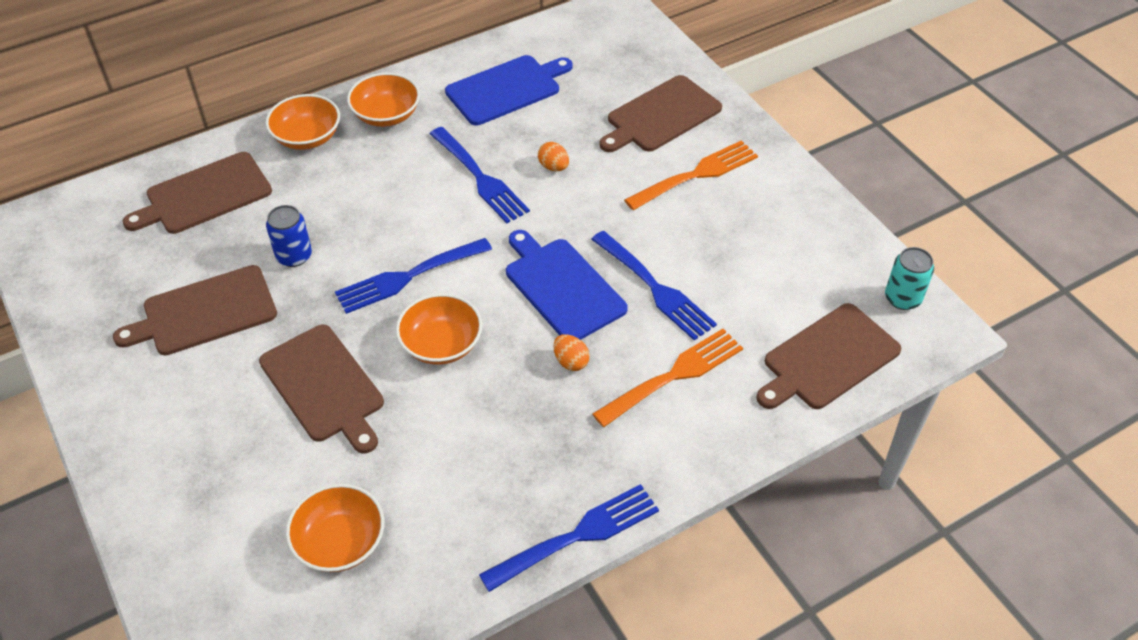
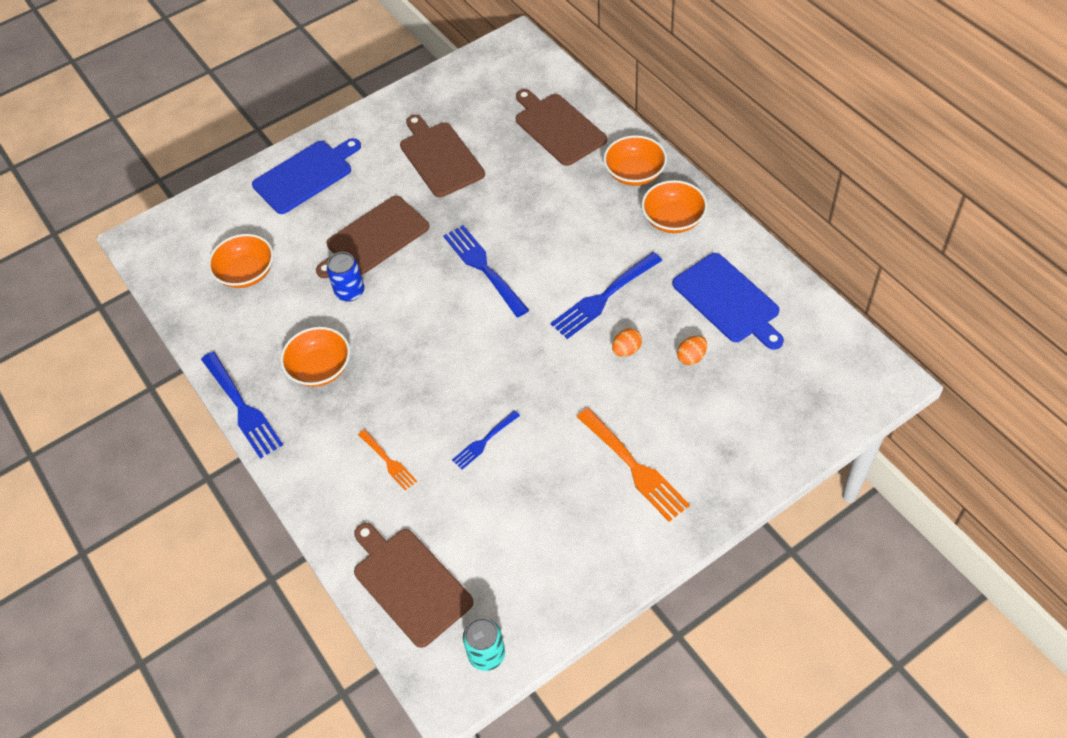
camera: 90 degrees right, 5 degrees up
blue can [266,205,312,267] -> blue can moved to [327,252,364,302]
orange bowl [396,294,482,365] -> orange bowl moved to [280,327,350,387]
blue cutting board [506,230,628,340] -> blue cutting board moved to [252,138,361,214]
orange egg [553,334,590,371] -> orange egg moved to [677,335,707,365]
blue fork [591,231,717,341] -> blue fork [452,410,520,470], size x0.57
orange fork [592,329,743,427] -> orange fork [358,429,417,490], size x0.57
brown cutting board [599,75,722,152] -> none

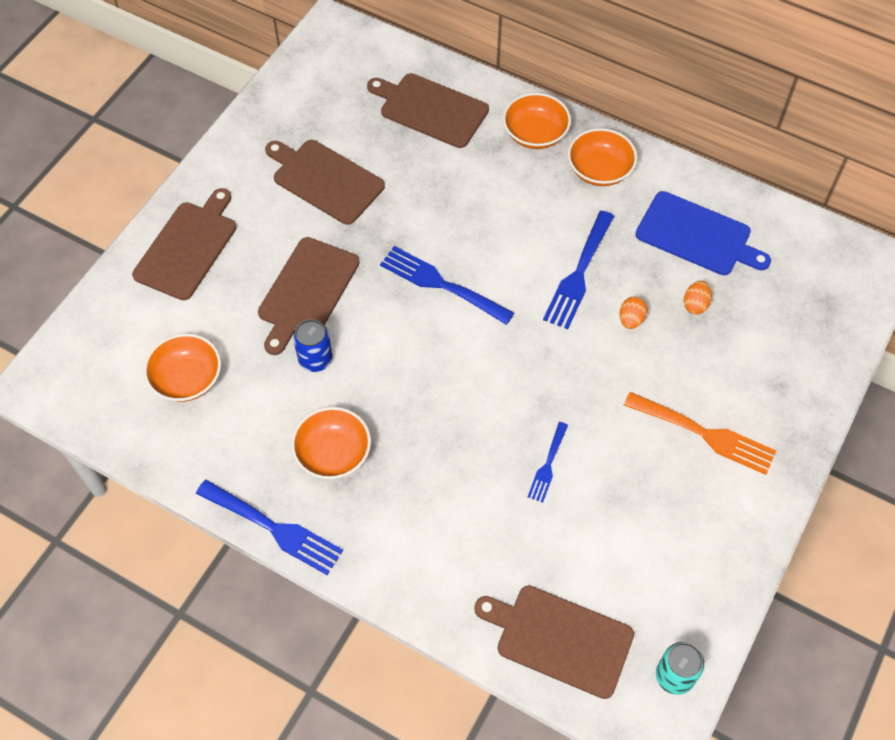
camera: 30 degrees left, 5 degrees up
blue cutting board [252,138,361,214] -> brown cutting board [132,188,236,300]
orange fork [358,429,417,490] -> none

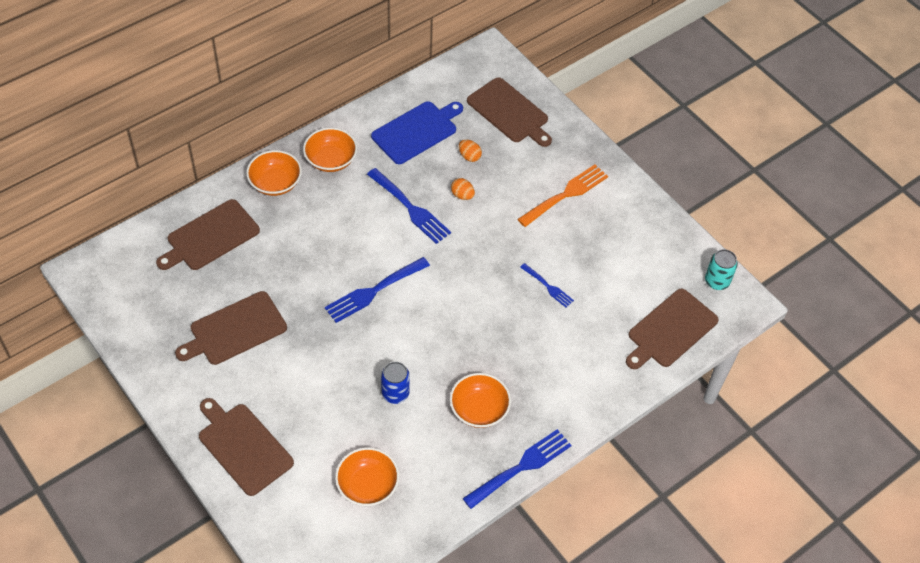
camera: 70 degrees left, 5 degrees down
brown cutting board [258,237,360,355] -> brown cutting board moved to [467,77,552,147]

